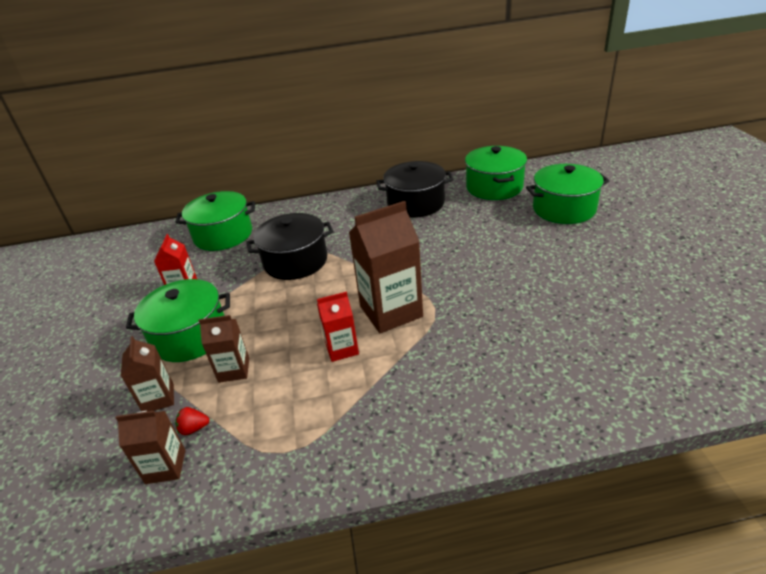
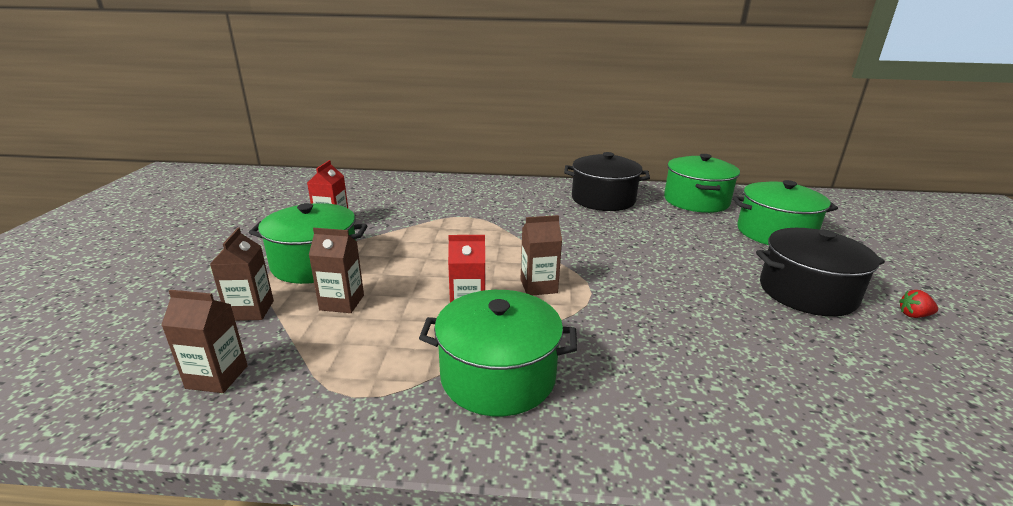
camera: 10 degrees right, 10 degrees down
green pot [175,191,255,251] -> green pot moved to [419,290,577,416]
red strawberry [175,407,210,435] -> red strawberry moved to [899,290,938,318]
black pot [246,213,334,280] -> black pot moved to [756,228,885,317]
brown carton [349,201,423,333] -> brown carton [520,215,562,295], size x0.55

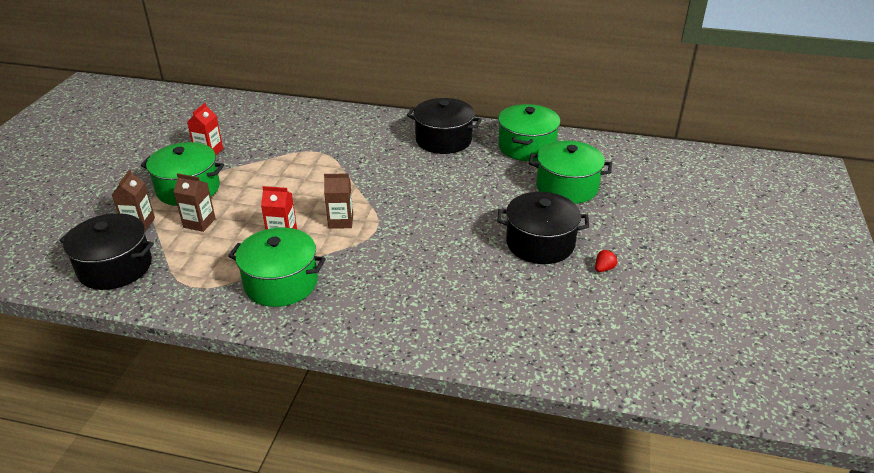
camera: 10 degrees right, 10 degrees up
brown carton [161,290,248,393] -> black pot [59,213,154,290]
red strawberry [899,290,938,318] -> red strawberry turned 120 degrees clockwise [595,250,617,272]

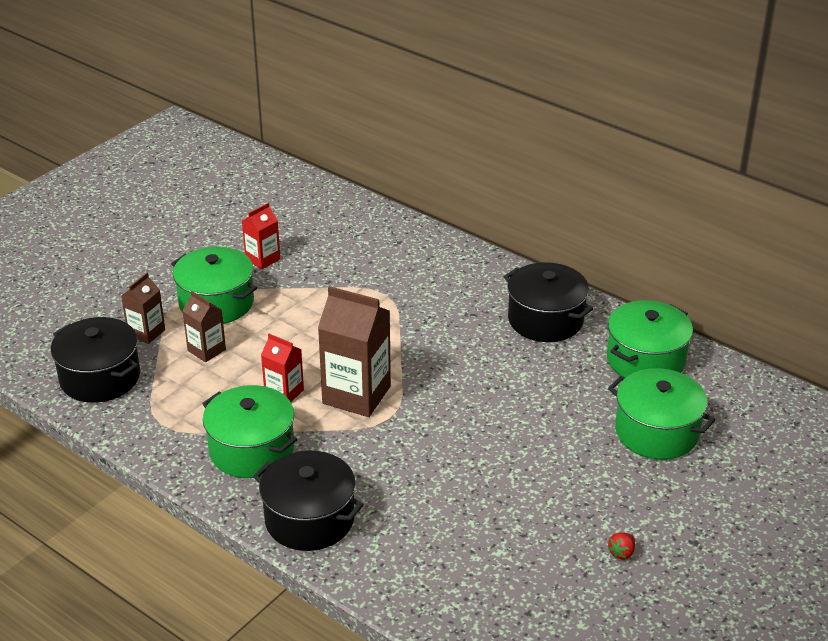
camera: 25 degrees right, 0 degrees up
brown carton [324,173,353,229] -> brown carton [318,286,391,417], size x1.82
black pot [497,192,589,264] -> black pot moved to [253,451,364,551]
red strawberry [595,250,617,272] -> red strawberry turned 150 degrees clockwise [608,533,635,560]

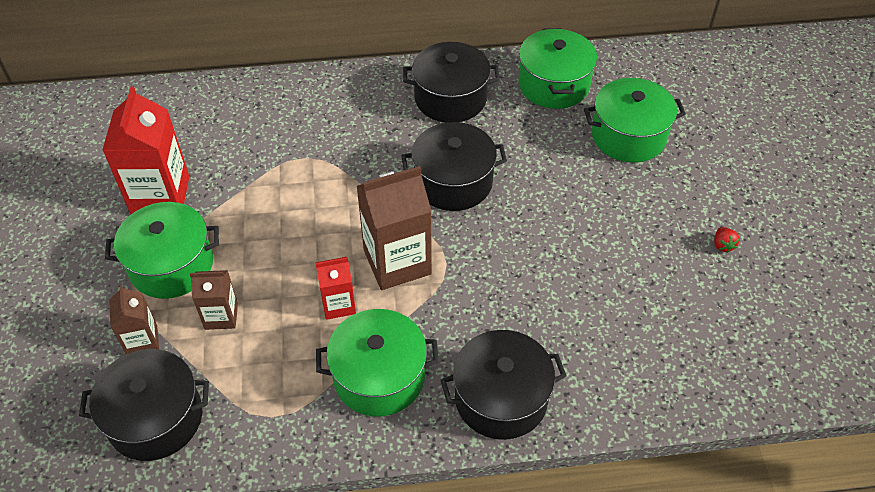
camera: 45 degrees left, 15 degrees up
red carton [242,203,280,270] -> red carton [103,86,189,215], size x1.82
none -> black pot [401,122,507,211]

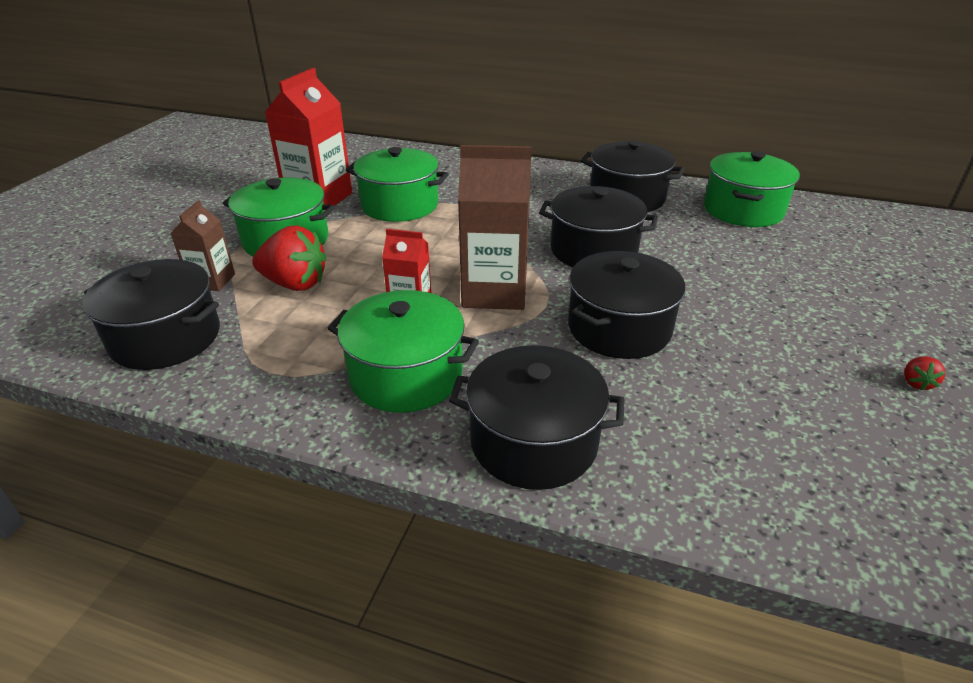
camera: 25 degrees right, 15 degrees down
brown carton [190,270,238,330] -> red strawberry [252,226,327,291]
green pot [584,78,686,162] -> green pot moved to [346,147,449,222]
none -> black pot [568,251,686,359]

